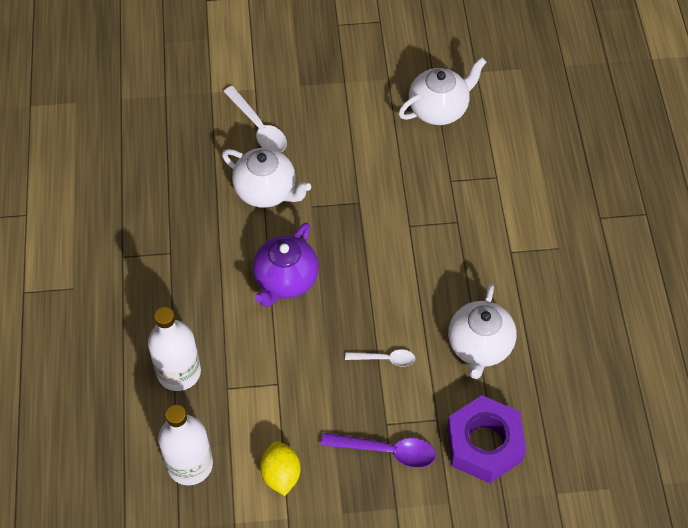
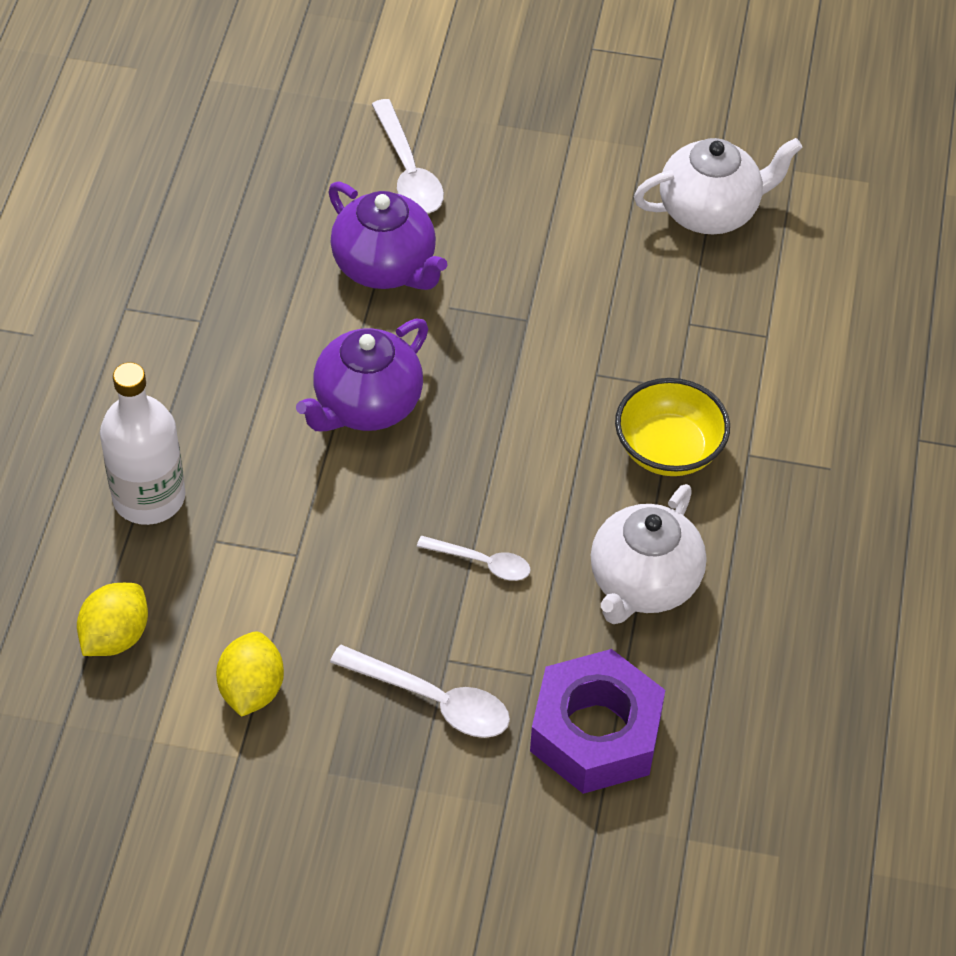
camera: 15 degrees right, 5 degrees down
white bottle [158,405,213,485] -> yellow lemon [77,583,148,656]
white teapot [222,148,311,208] -> purple teapot [328,181,447,290]
purple spoon [321,433,436,468] -> white spoon [330,645,510,738]
none -> yellow bowl [615,378,730,476]

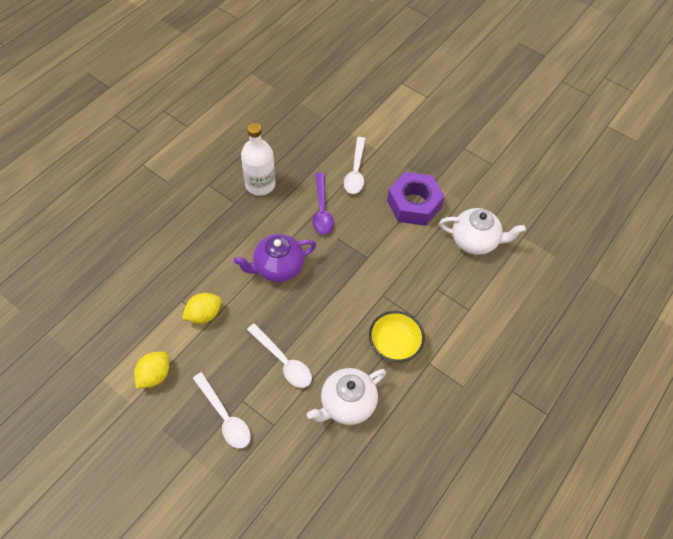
camera: 25 degrees right, 5 degrees up
yellow lemon [77,583,148,656] -> yellow lemon moved to [182,293,222,324]
white bottle [100,362,185,525] -> white bottle moved to [241,123,276,196]
purple teapot [328,181,447,290] -> purple spoon [312,172,334,235]
white spoon [417,536,531,581] -> white spoon [247,323,312,388], size x1.58
purple nut [530,649,665,794] -> purple nut moved to [387,172,445,226]

